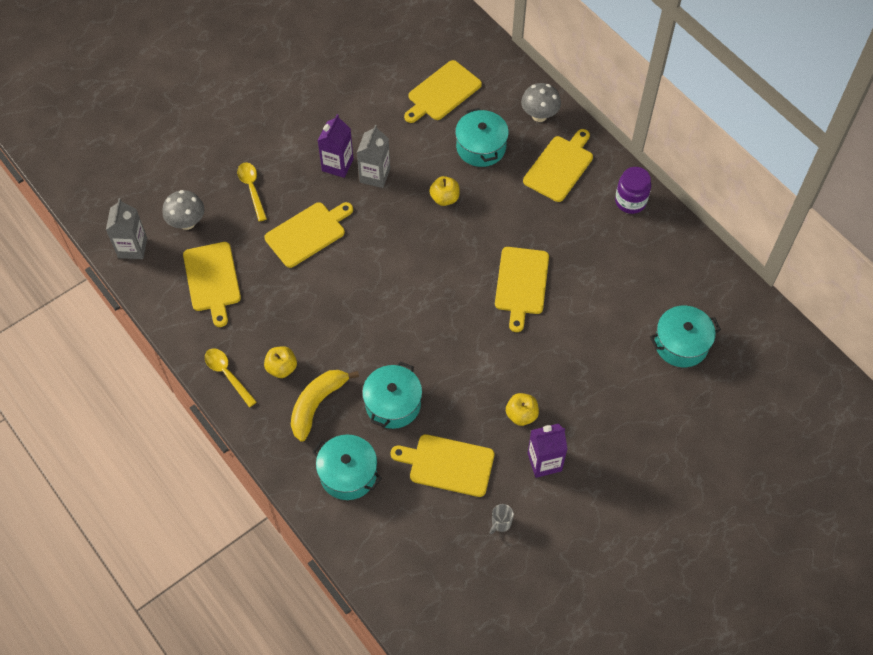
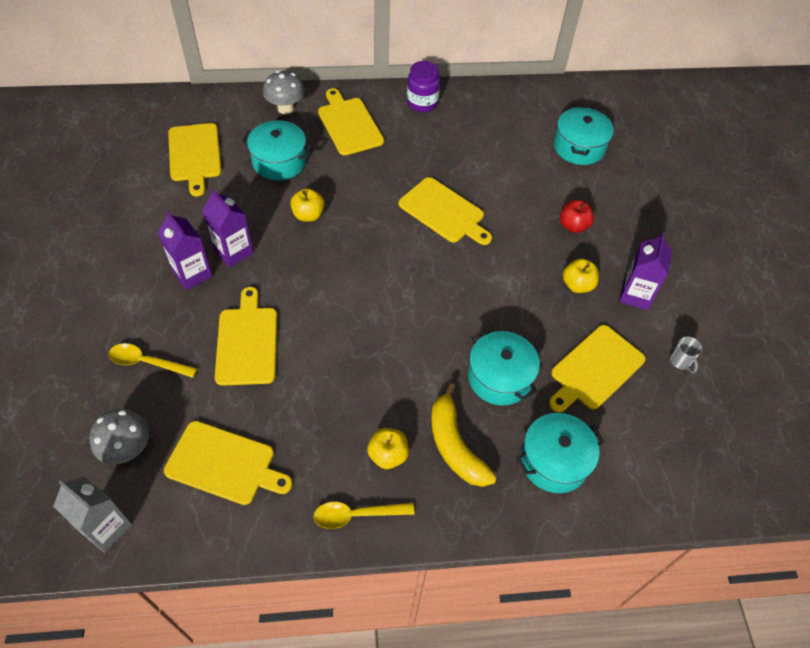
camera: 60 degrees left, 5 degrees down
grey carton [357,125,390,188] -> purple carton [202,189,253,268]
none -> red apple [560,200,594,233]

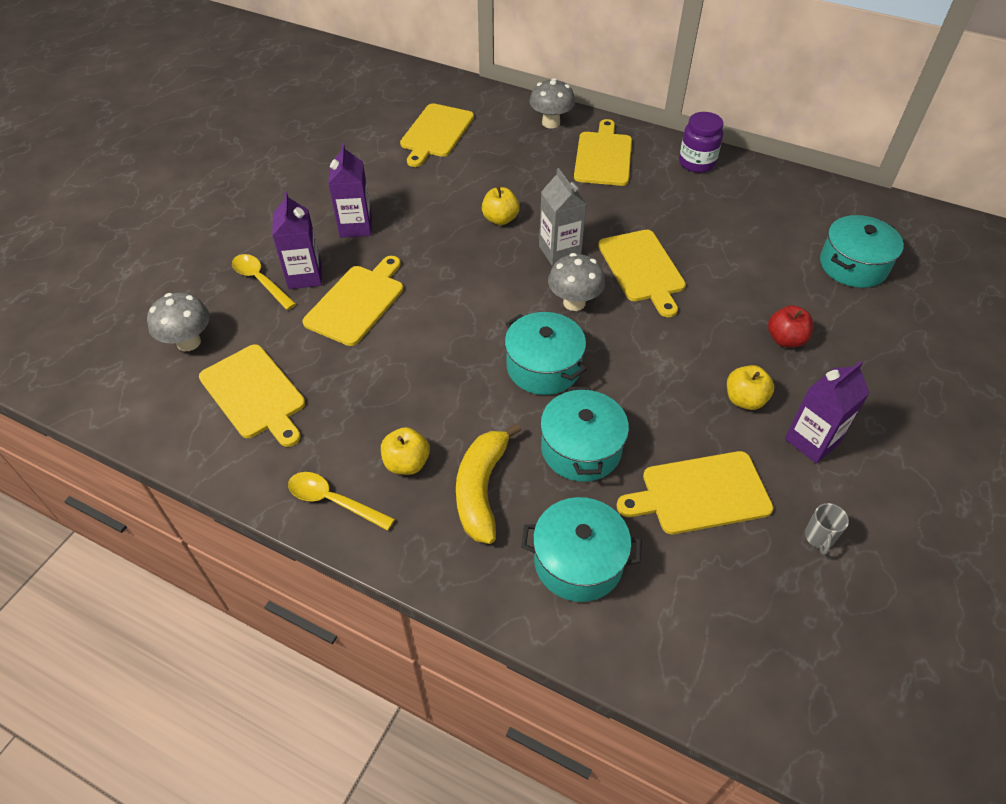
camera: 35 degrees right, 5 degrees down
grey carton [53,477,132,553] -> grey carton moved to [539,168,587,266]
purple carton [202,189,253,268] -> purple carton moved to [272,192,322,289]
turquoise pot [241,120,313,180] -> turquoise pot moved to [505,312,587,395]
none -> grey mushroom [548,253,605,311]

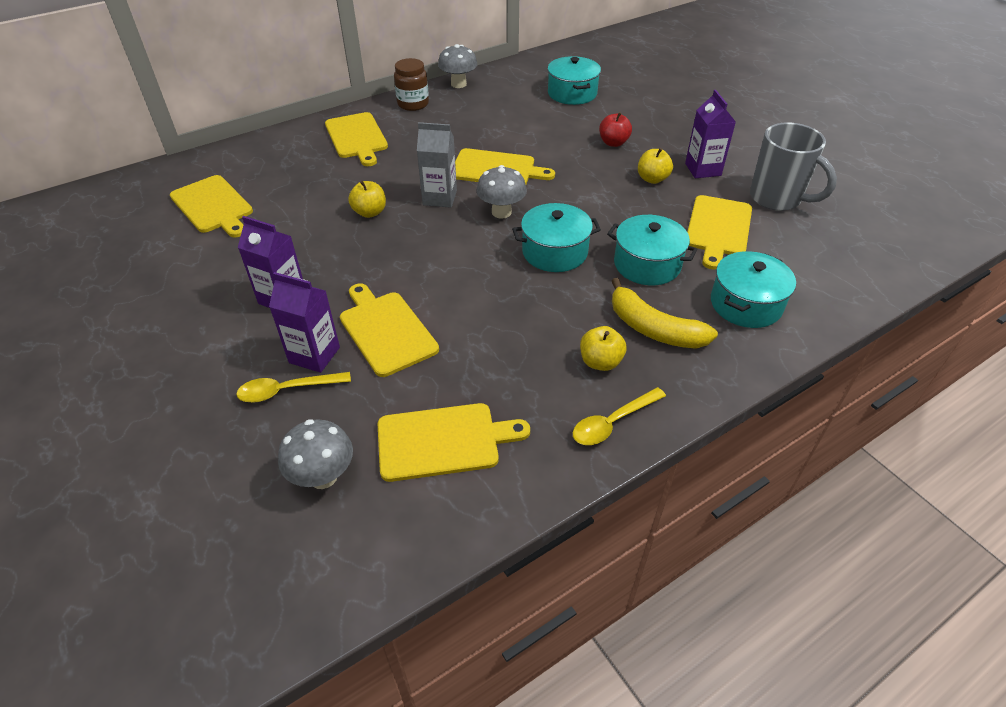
camera: 60 degrees left, 5 degrees down
grey mushroom [529,78,575,129] -> grey mushroom moved to [438,44,477,88]
yellow cutting board [574,119,632,186] -> yellow cutting board turned 150 degrees counterclockwise [325,112,388,166]
purple jar [679,112,723,173] -> brown jar [394,58,429,111]
grey mug [805,503,849,555] -> grey mug [750,122,837,211], size x2.48

